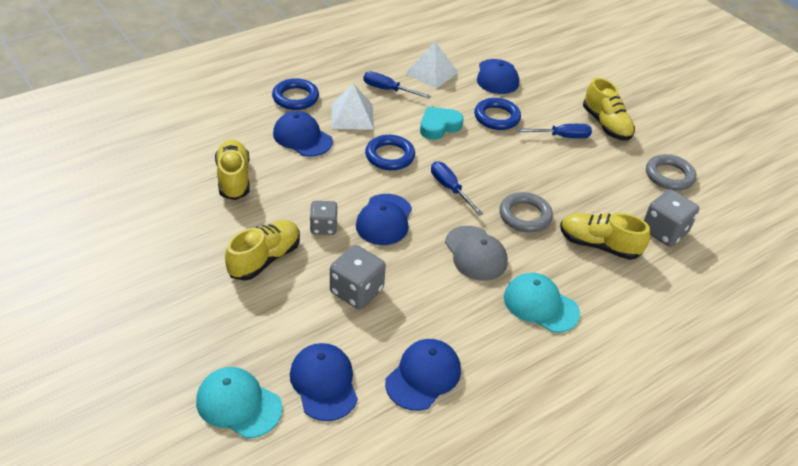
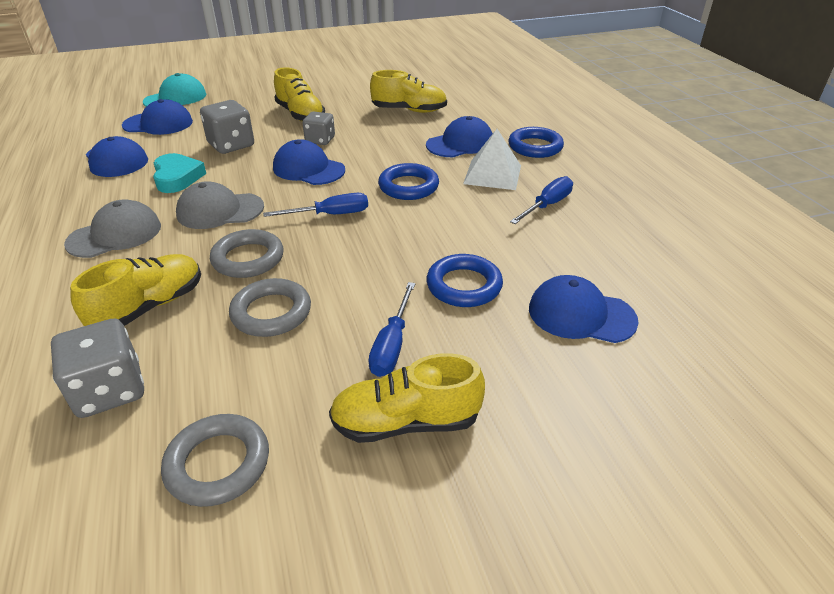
camera: 110 degrees right, 5 degrees down
white pyramid [405,41,458,89] -> none
turquoise heart [420,107,464,140] -> turquoise heart moved to [153,153,206,193]
turquoise cap [504,273,580,333] -> grey cap [64,199,161,258]
none -> grey ring [229,278,311,337]

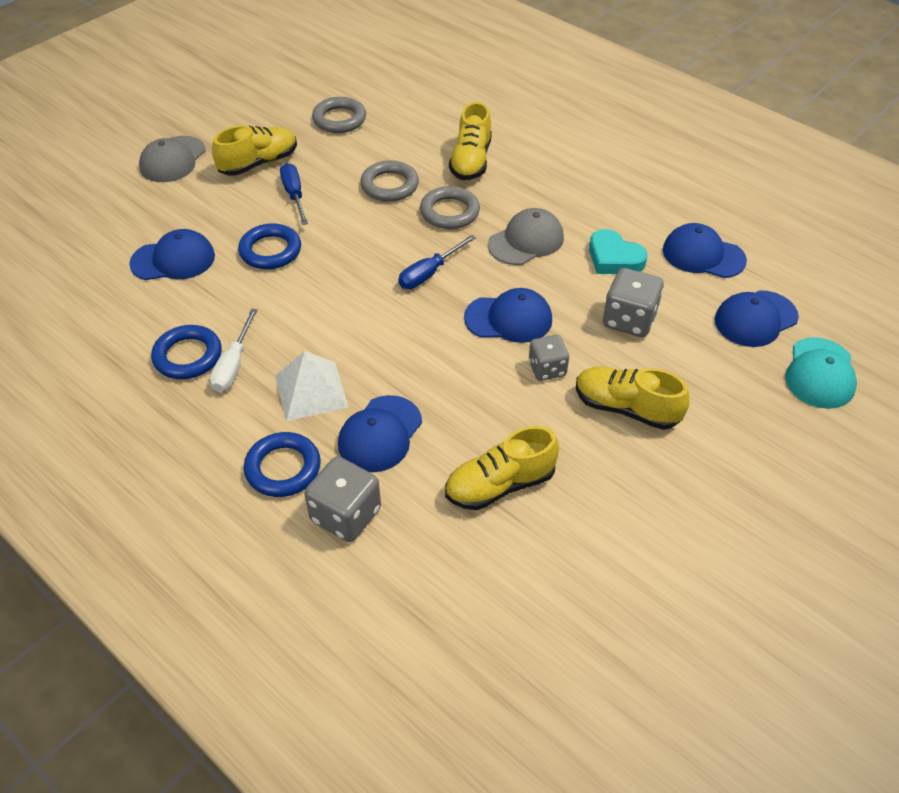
camera: 150 degrees right, 10 degrees up
grey dice [51,319,144,418] -> grey dice moved to [304,456,381,542]
grey cap [64,199,161,258] -> grey cap moved to [139,136,206,182]
blue ring [378,163,439,200] -> blue ring moved to [151,325,222,379]
blue screwdriver [510,176,573,224] -> white screwdriver [210,308,258,392]

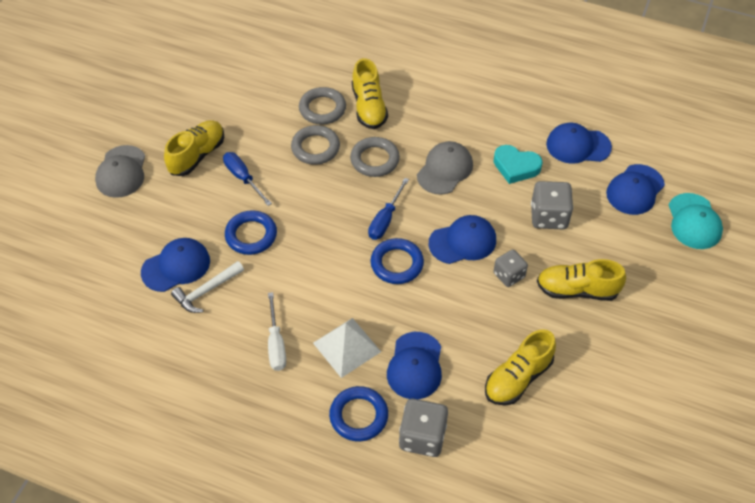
camera: 20 degrees left, 5 degrees up
blue ring [151,325,222,379] -> blue ring moved to [371,238,424,284]
grey ring [312,97,366,133] -> grey ring moved to [299,87,346,125]
none -> white hammer [171,261,244,313]

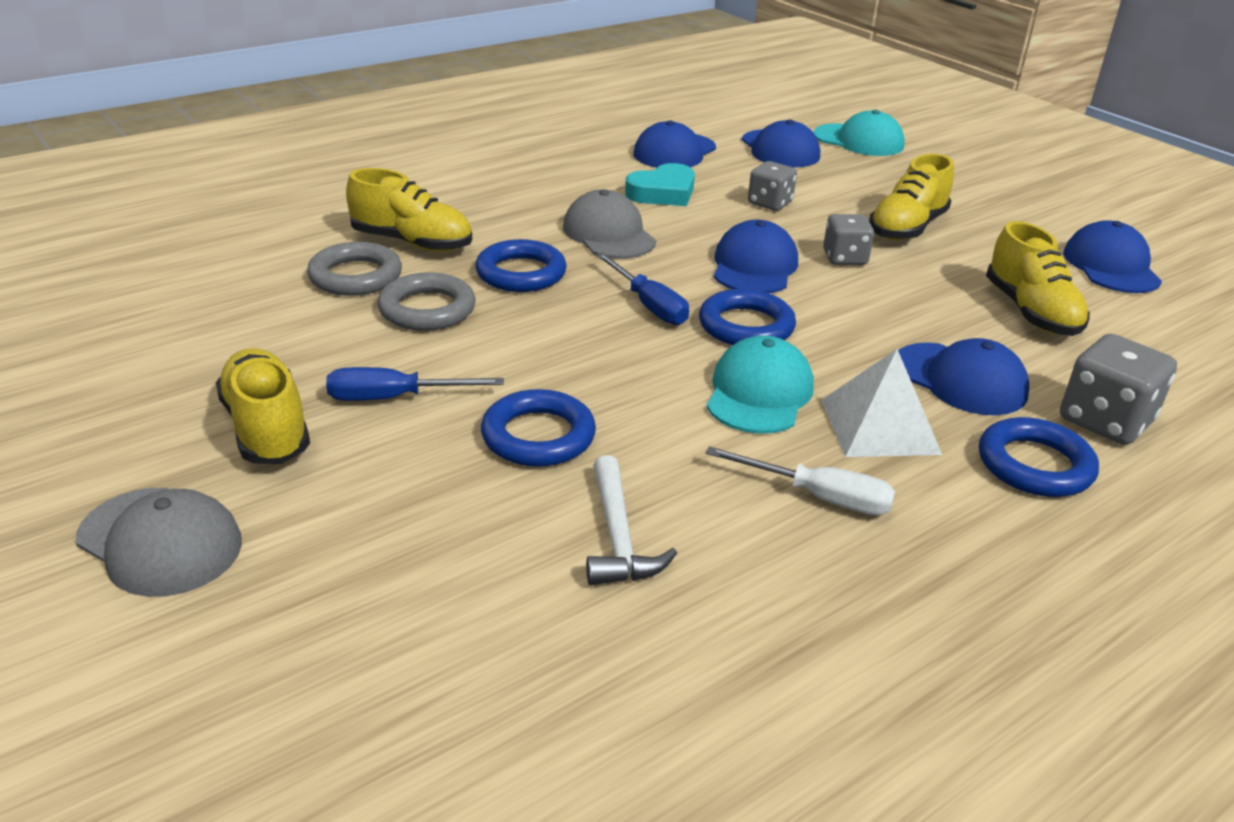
camera: 60 degrees left, 20 degrees down
blue cap [141,238,210,292] -> blue cap moved to [1063,220,1162,293]
grey ring [350,137,400,177] -> blue ring [475,239,567,292]
grey dice [531,181,573,229] -> grey dice [748,161,797,211], size x0.66
none -> turquoise cap [707,336,814,434]

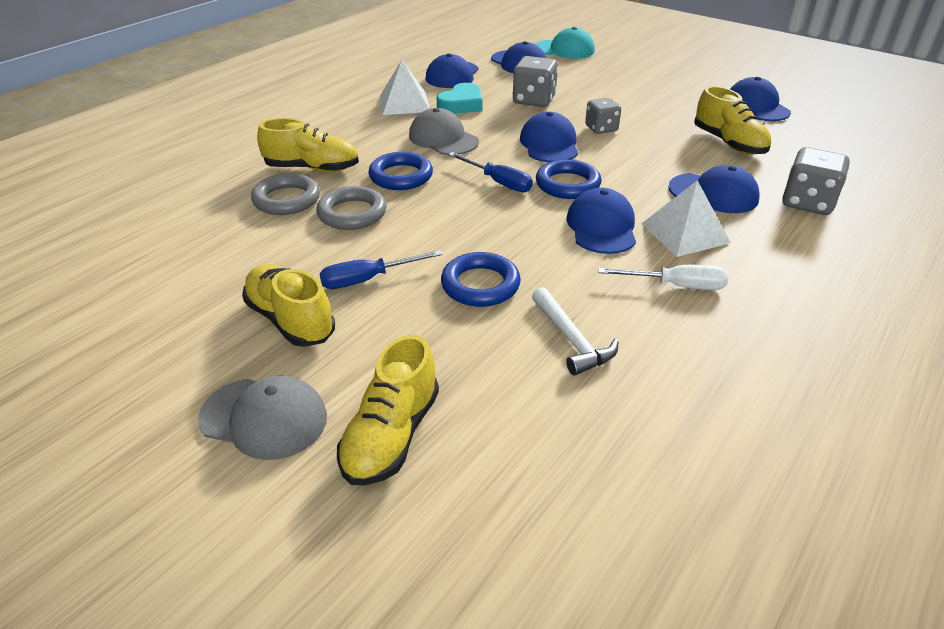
camera: 15 degrees left, 5 degrees up
turquoise cap [707,336,814,434] -> blue cap [567,188,636,254]
grey dice [748,161,797,211] -> grey dice [513,56,558,107], size x1.52
yellow shoe [869,154,954,241] -> yellow shoe moved to [337,335,439,485]
blue ring [979,417,1099,497] -> none
none -> white pyramid [380,60,430,115]

